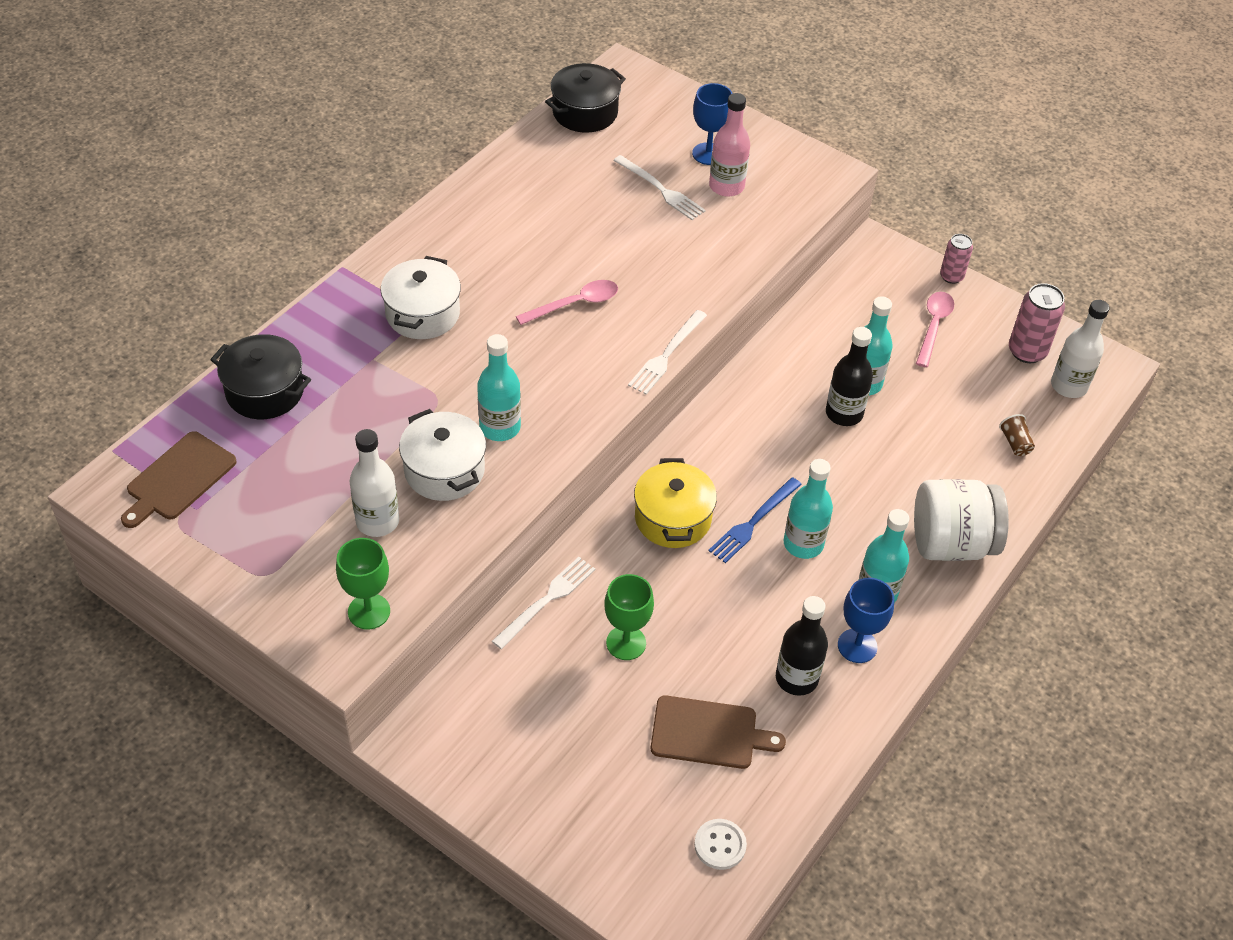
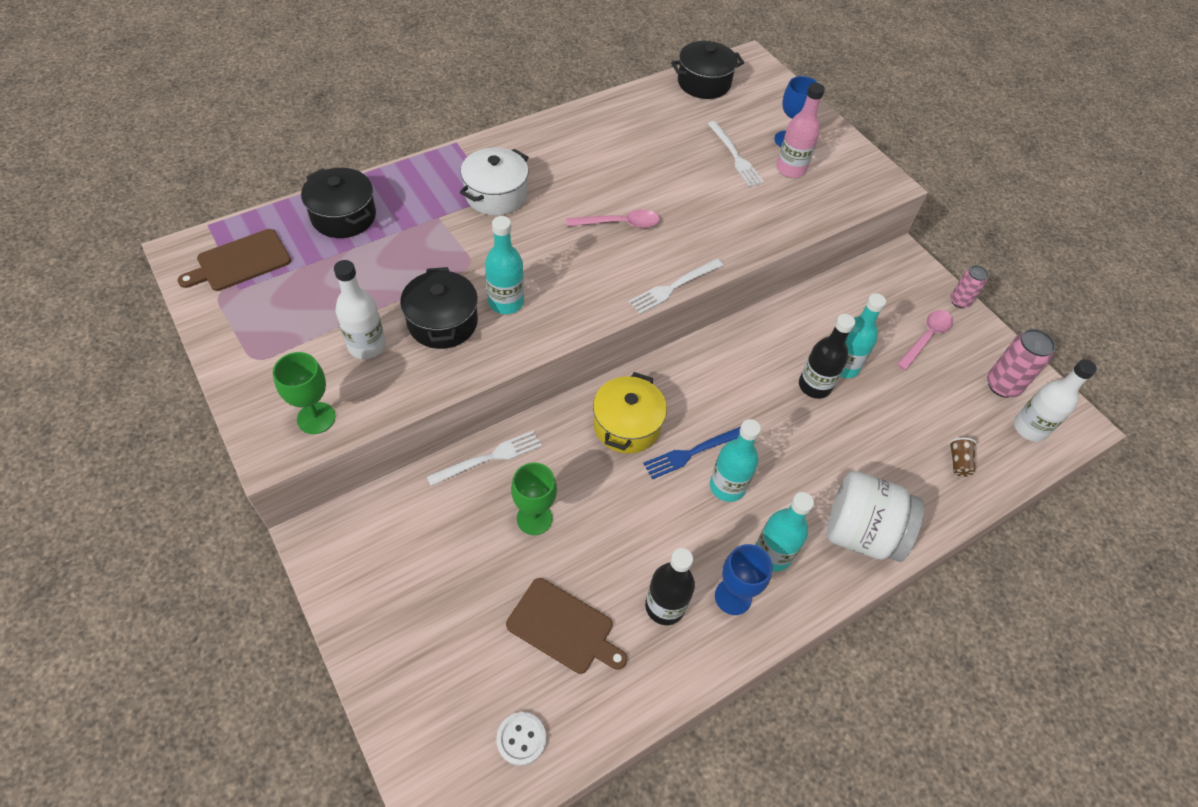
camera: 20 degrees right, 5 degrees up
white pot [399,409,486,501] -> black pot [400,267,478,349]

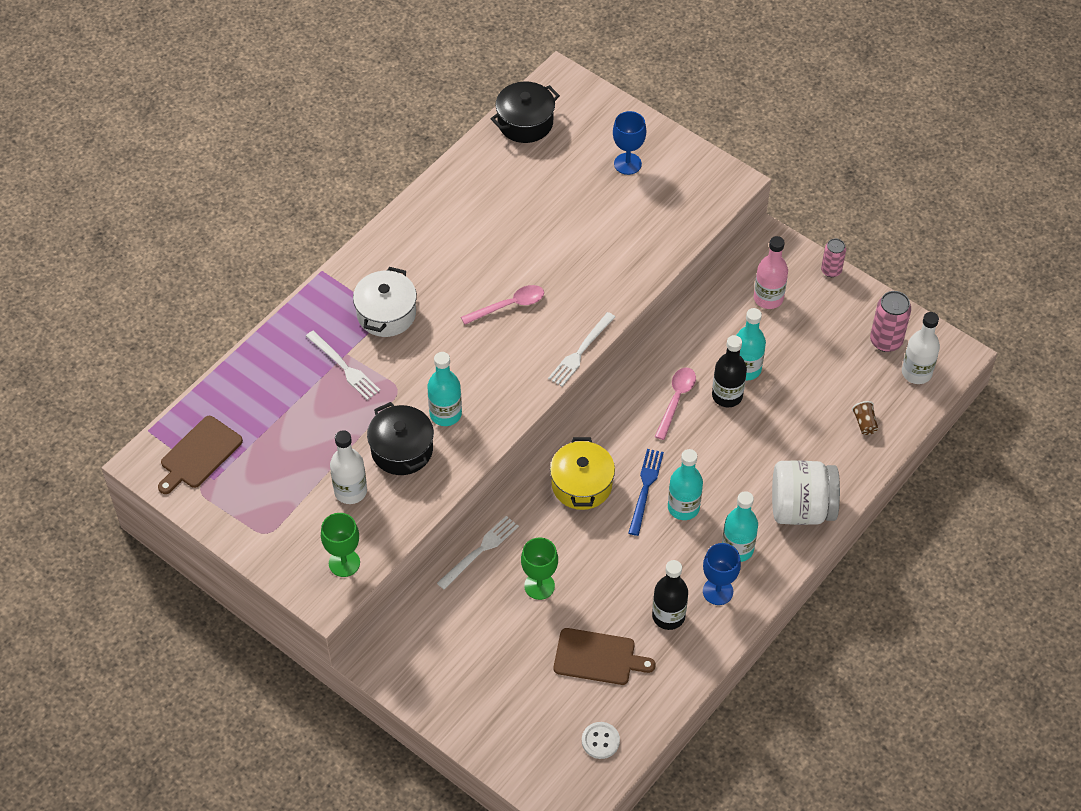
camera: 15 degrees left, 0 degrees up
black pot [301,168,376,238] -> none
blue fork [643,426,741,479] -> blue fork turned 150 degrees clockwise [629,449,664,536]
white fork [708,121,764,187] -> white fork moved to [306,331,380,400]
pink bottle [777,83,825,178] -> pink bottle moved to [754,236,788,309]
pink spoon [897,310,953,370] -> pink spoon moved to [655,367,696,440]

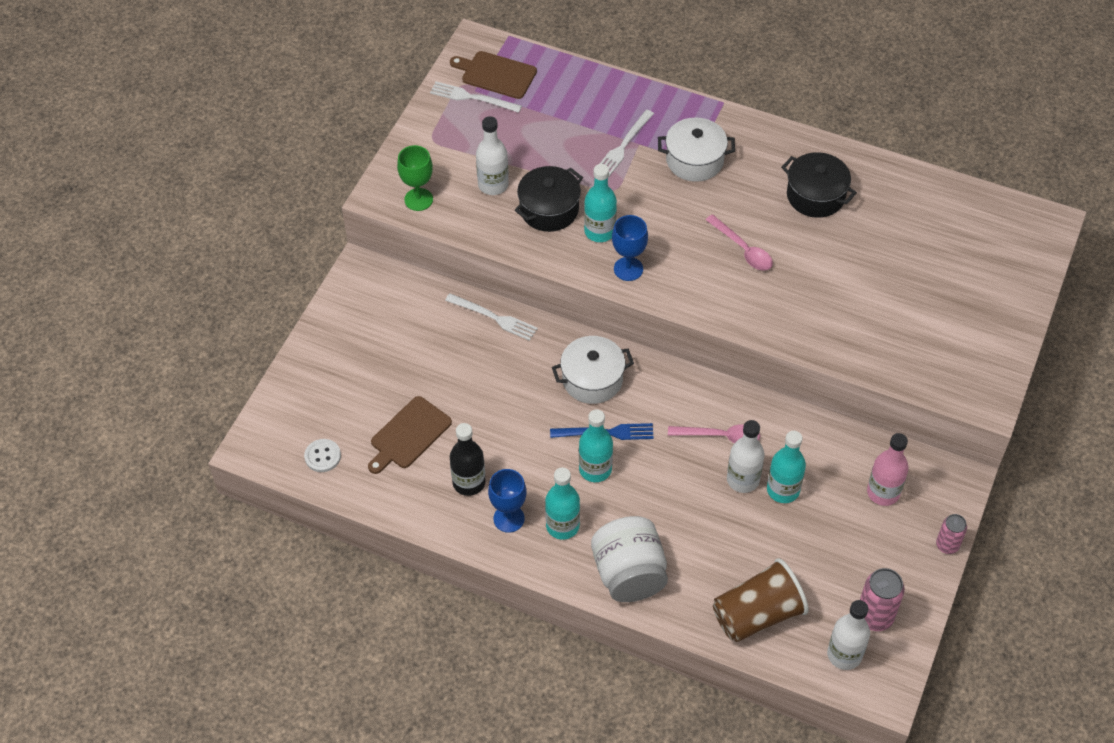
camera: 75 degrees right, 0 degrees up
black pot [491,81,560,143] -> black pot moved to [781,152,857,218]
green goblet [521,538,558,600] -> none
white fork [548,312,615,387] -> white fork moved to [430,82,522,113]
yellow pot [550,437,615,510] -> white pot [552,336,634,404]
brown cutting board [554,628,656,685] -> brown cutting board turned 45 degrees clockwise [368,396,452,474]
blue goblet [613,111,646,175] -> blue goblet moved to [612,215,648,281]
black bottle [712,335,747,407] -> white bottle [727,420,764,493]
brown cup [852,401,878,435] -> brown cup [713,558,809,642], size x2.49

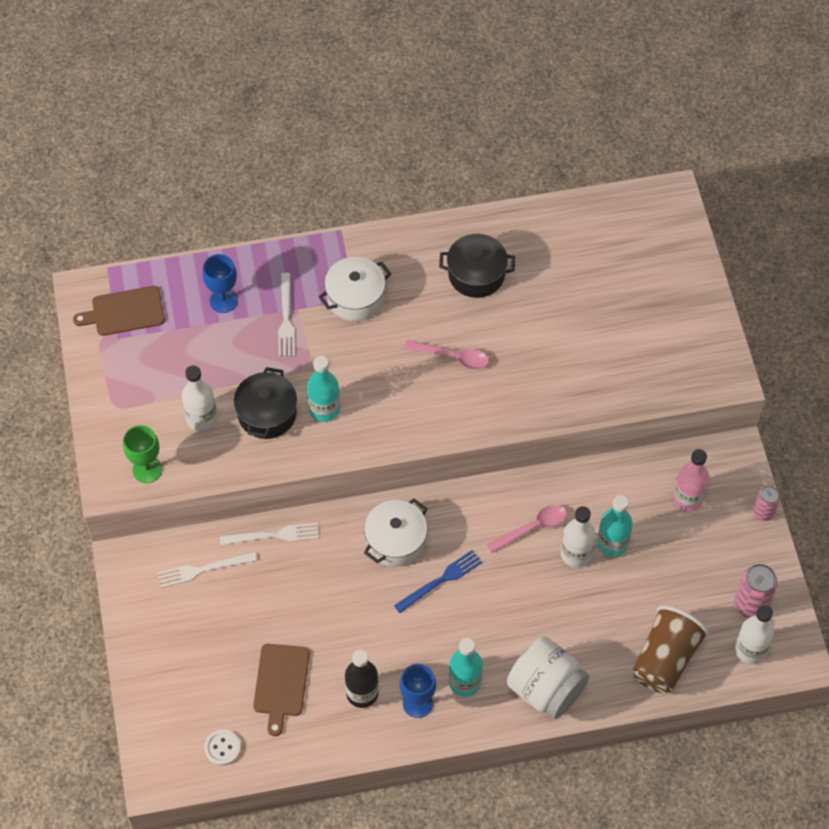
camera: 35 degrees left, 5 degrees up
white fork [430,82,522,113] -> white fork moved to [158,552,257,588]
turquoise bottle [579,409,613,482] -> none
blue goblet [612,215,648,281] -> blue goblet moved to [202,254,238,313]

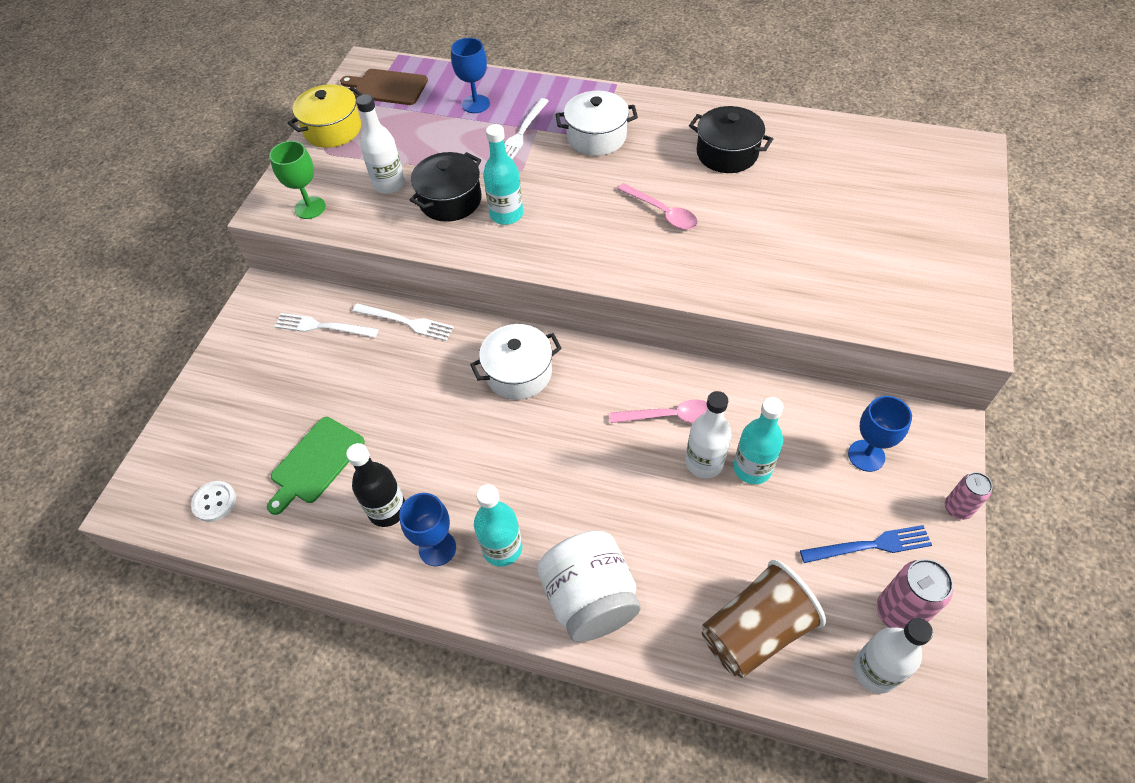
camera: 30 degrees right, 5 degrees down
brown cutting board [253,644,310,736] -> green cutting board [267,417,365,515]
blue fork [394,550,482,613] -> blue fork moved to [800,525,932,563]
pink bottle [673,449,709,511] -> blue goblet [848,396,912,472]
none -> yellow pot [288,84,363,148]

